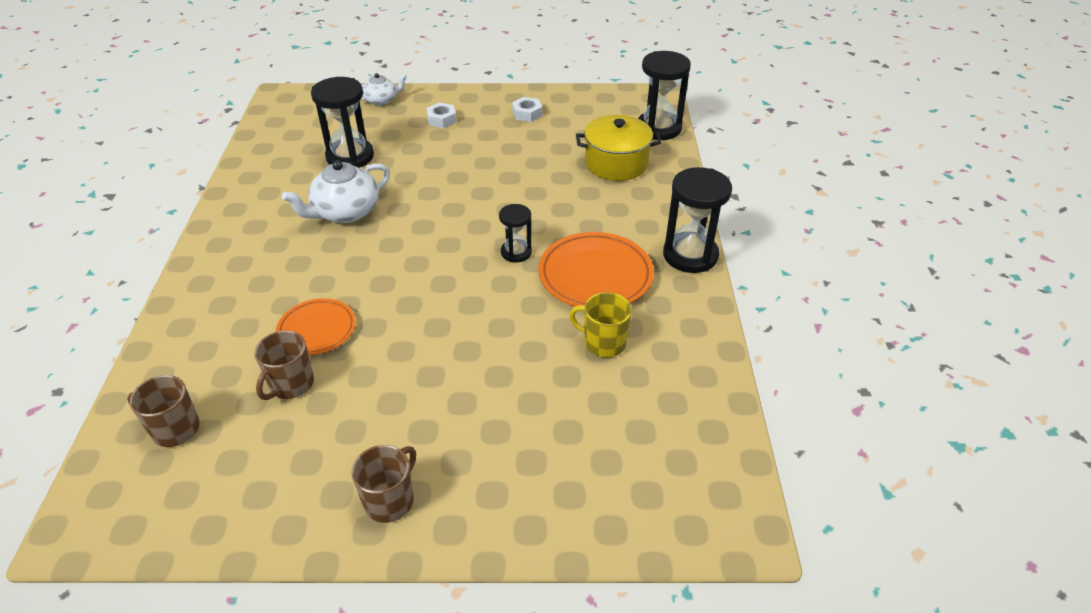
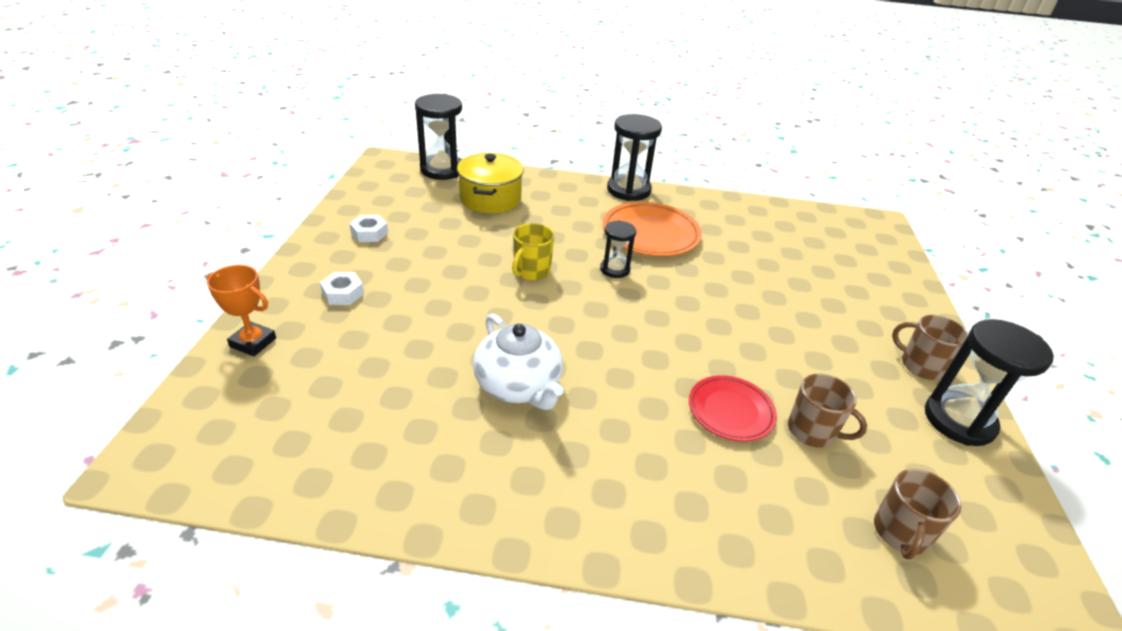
camera: 85 degrees left, 5 degrees down
orange plate [276,298,356,355] -> red plate [689,375,777,441]
black hourglass [311,77,374,168] -> black hourglass moved to [925,319,1054,446]
white teapot [360,73,407,106] -> orange trophy [206,265,276,356]
yellow mug [569,292,632,358] -> yellow mug moved to [512,223,554,281]

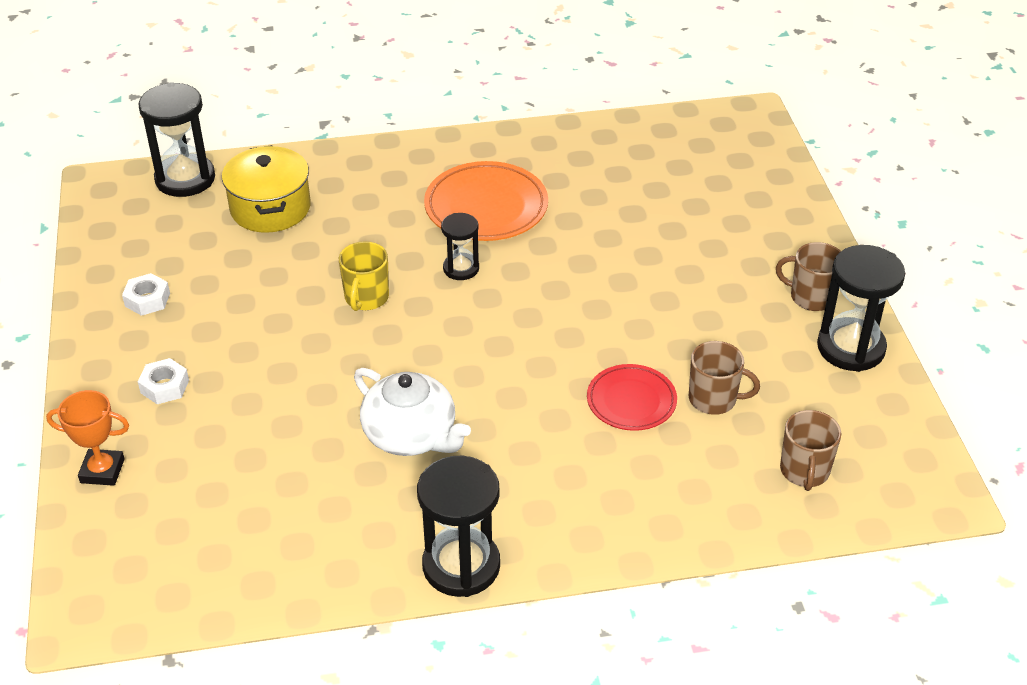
camera: 15 degrees left, 5 degrees up
black hourglass [607,114,662,201] -> black hourglass moved to [417,456,500,597]

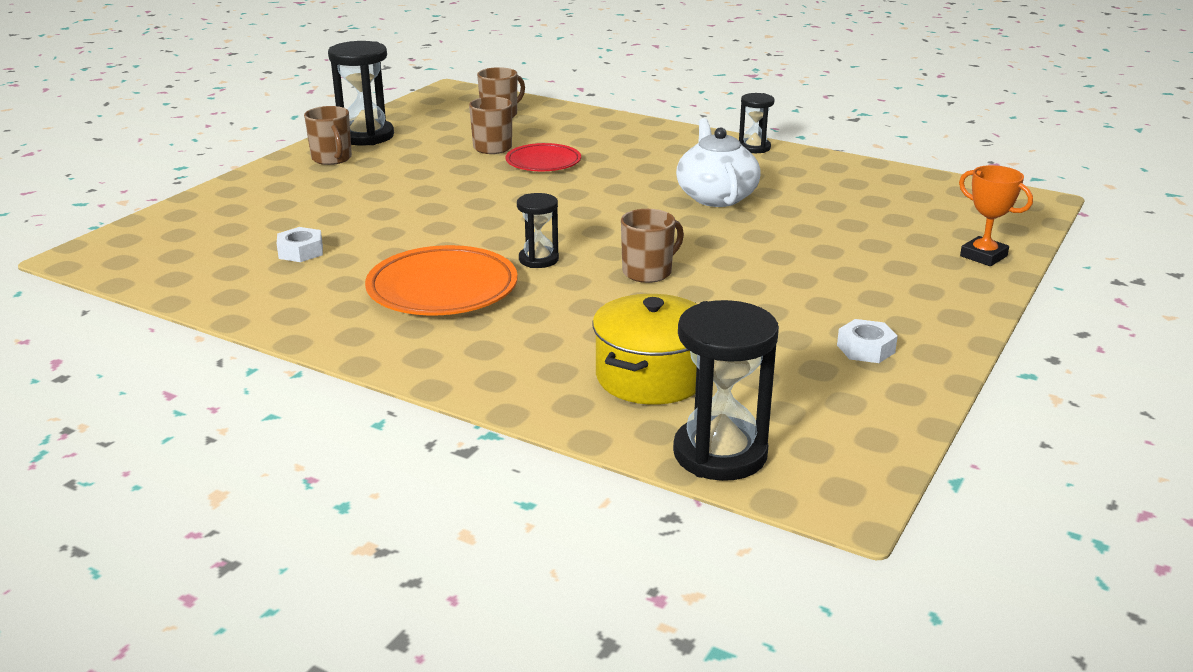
camera: 140 degrees left, 15 degrees down
white nut [138,358,189,404] -> white nut moved to [277,227,323,262]
yellow mug [339,241,389,311] -> brown mug [621,209,684,283]
black hourglass [417,456,500,597] -> black hourglass [739,93,774,153], size x0.57

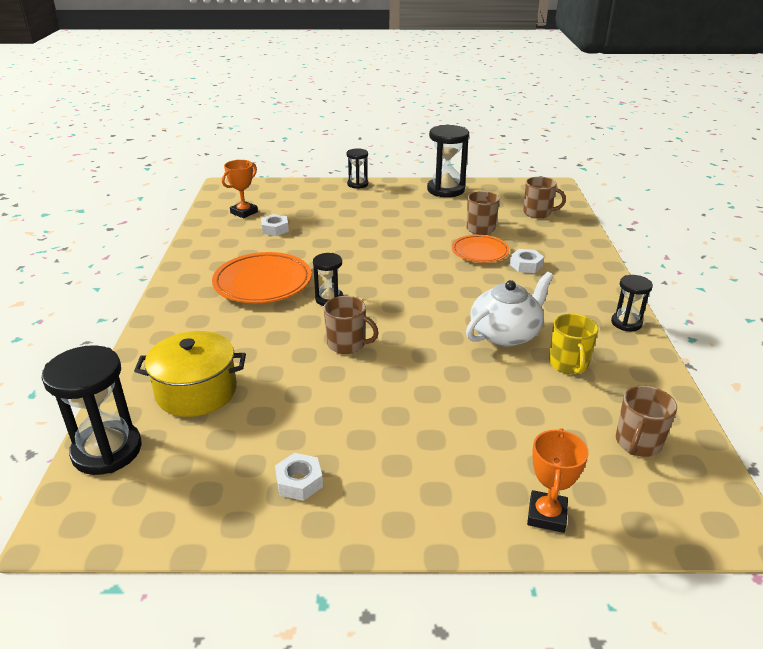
camera: 60 degrees right, 5 degrees up
brown mug [304,106,352,165] -> brown mug moved to [616,386,677,457]
red plate [505,143,581,171] -> orange plate [452,235,510,263]
none -> orange trophy [222,160,258,218]
none -> black hourglass [346,148,368,189]
none -> white nut [510,249,544,273]
none -> yellow mug [549,314,598,374]

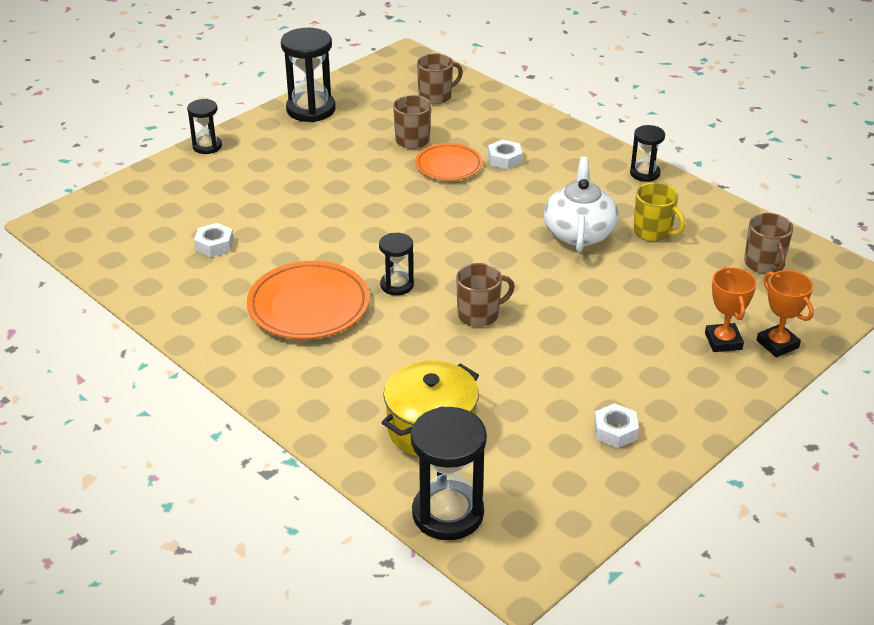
camera: 45 degrees left, 5 degrees up
orange trophy [222,160,258,218] -> orange trophy moved to [705,267,757,352]

